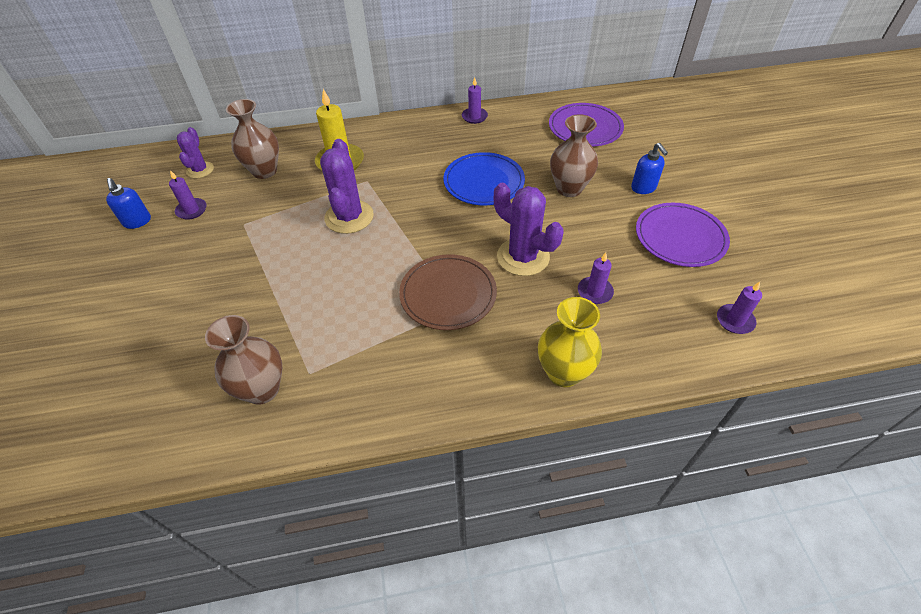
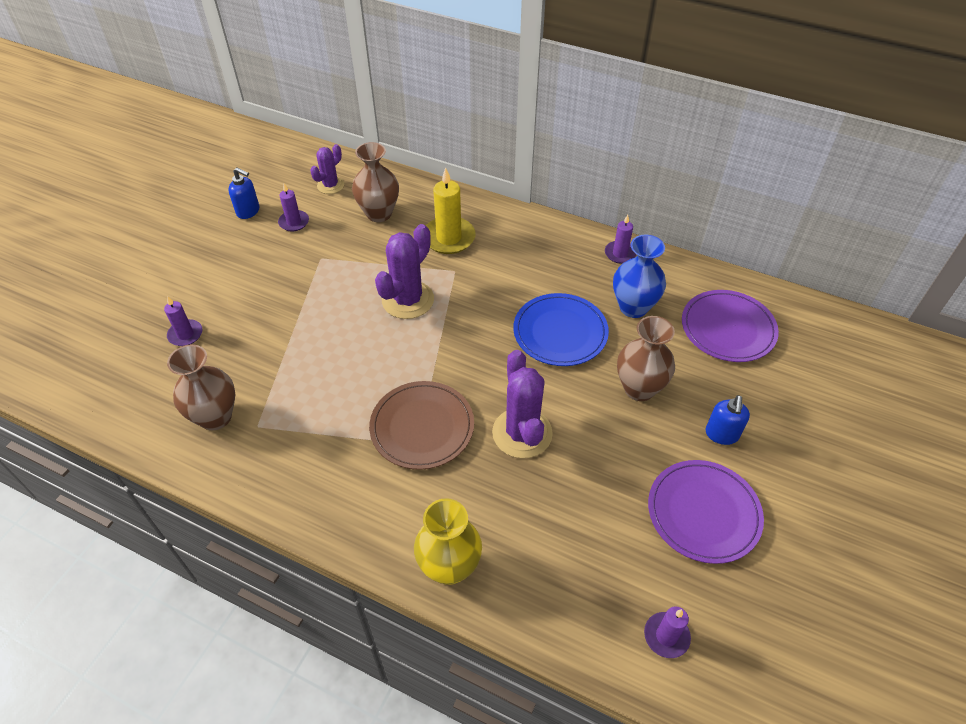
camera: 35 degrees right, 0 degrees up
blue soap dispenser [106,178,151,229] -> blue soap dispenser turned 75 degrees counterclockwise [228,168,259,219]
purple candle [578,253,614,304] -> purple candle moved to [164,296,202,346]
none -> blue vase [613,235,666,318]

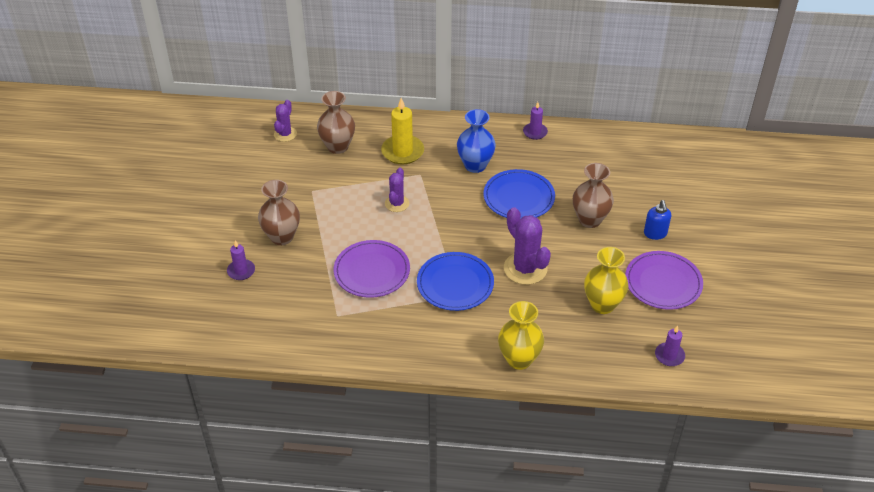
camera: 20 degrees left, 5 degrees down
brown vase [167,344,235,430] -> brown vase moved to [258,180,300,245]
blue soap dispenser [228,168,259,219] -> none
purple candle [278,183,309,232] -> none
brown plate [369,381,474,470] -> blue plate [417,252,494,311]
purple cactus [375,224,434,319] -> purple cactus [385,168,409,212], size x0.60
blue vase [613,235,666,318] -> blue vase moved to [457,109,496,173]
purple plate [682,290,779,362] -> purple plate moved to [334,240,410,298]
none -> yellow vase [584,247,629,314]

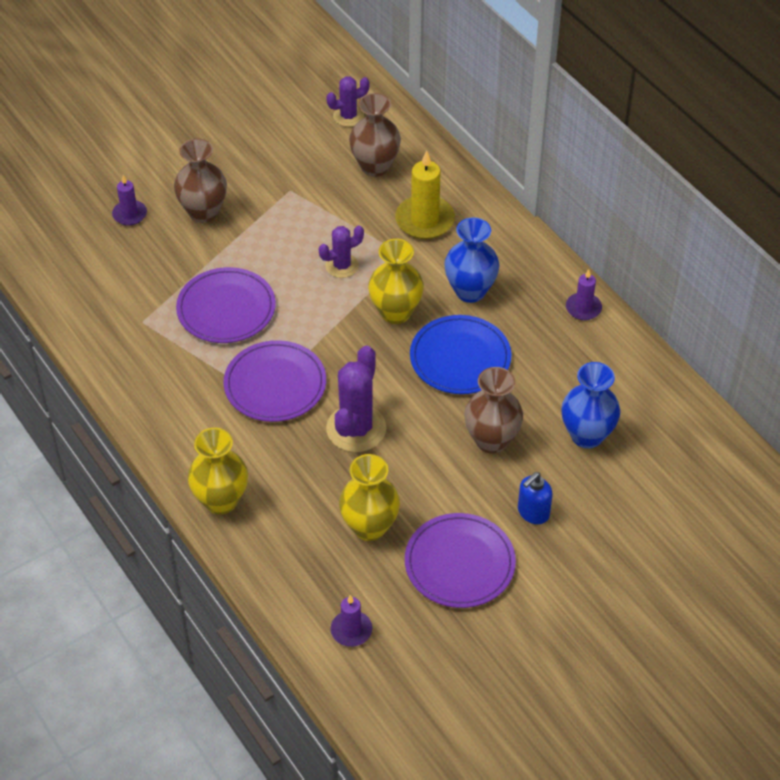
camera: 50 degrees right, 5 degrees up
blue plate [417,252,494,311] -> purple plate [223,340,326,422]
none -> yellow vase [368,239,424,324]
none -> blue vase [561,362,620,449]

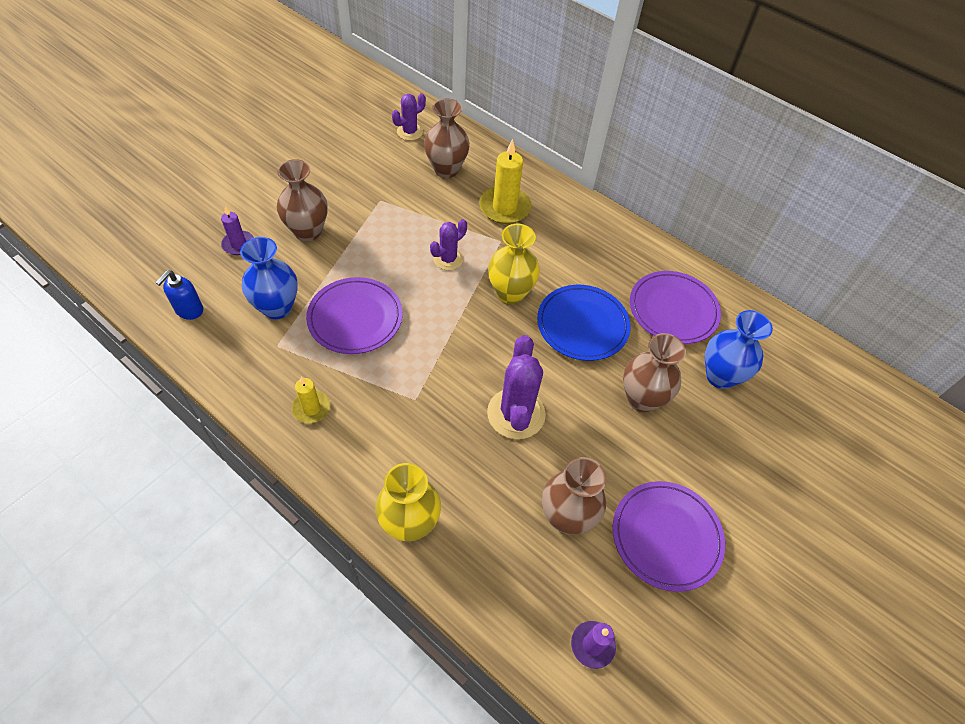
camera: 20 degrees left, 5 degrees up
purple plate [223,340,326,422] -> purple plate moved to [630,271,721,344]
yellow vase [339,454,400,541] -> brown vase [542,457,606,535]
blue vase [444,217,499,303] -> blue vase moved to [240,237,298,319]
blue soap dispenser [518,472,553,524] -> blue soap dispenser moved to [156,270,203,320]
purple candle [566,269,602,320] -> none
none -> yellow candle [292,376,330,423]

